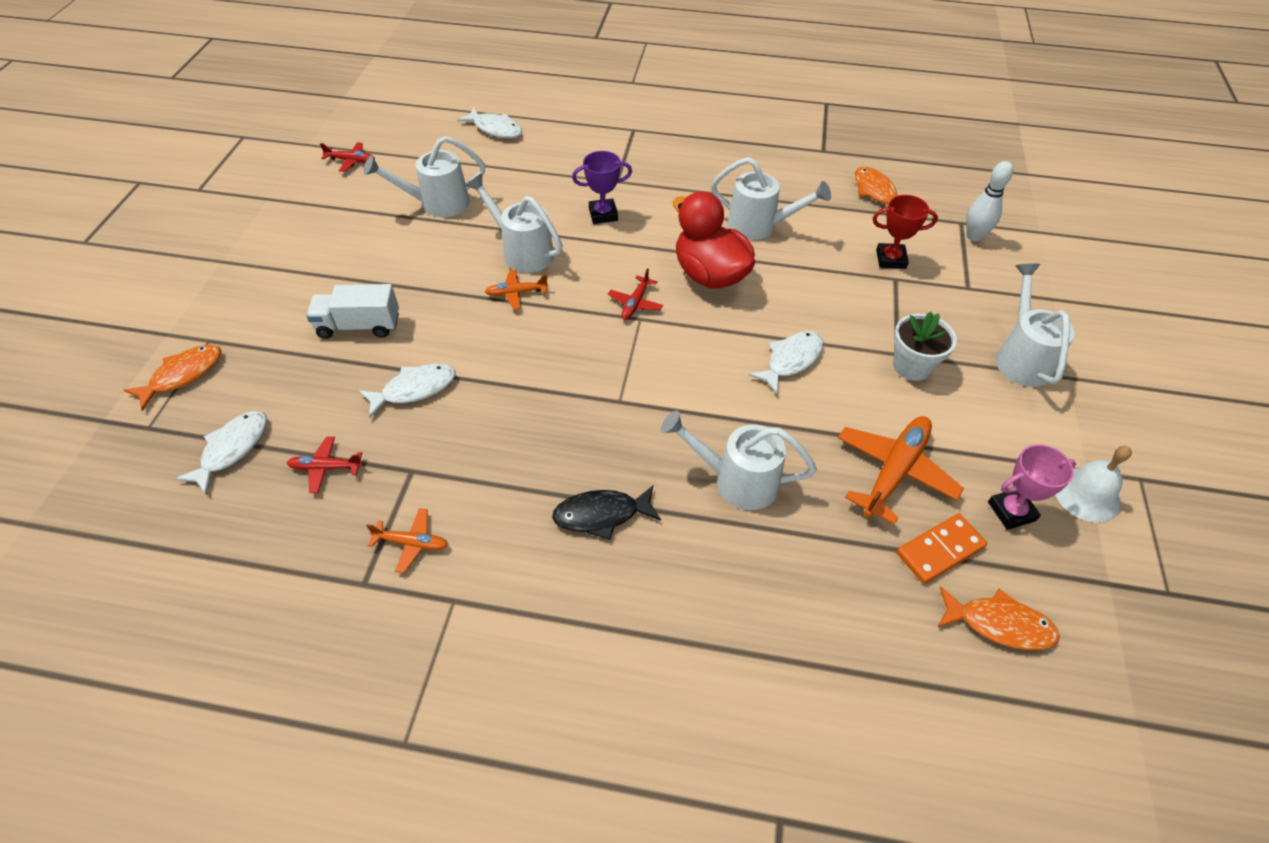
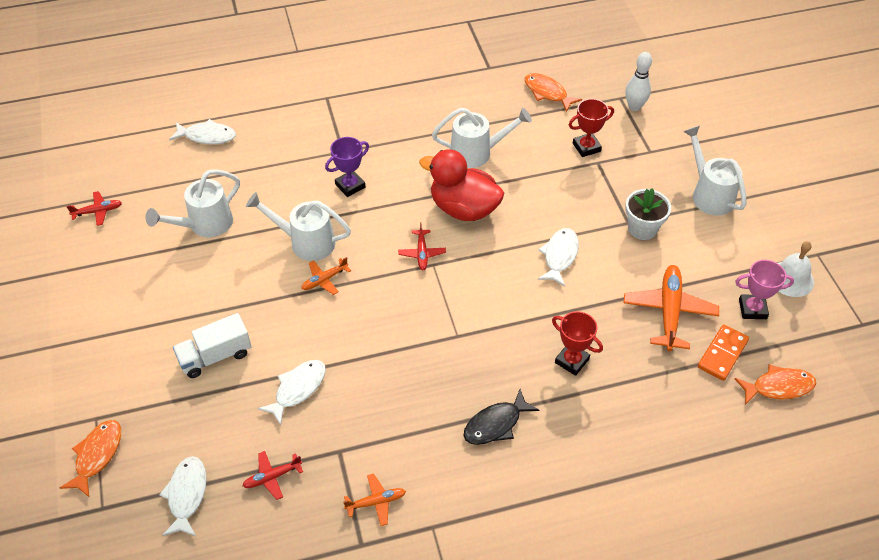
camera: 25 degrees left, 0 degrees up
white watering can [661,411,817,510] -> red trophy [552,311,603,376]
pink trophy [988,444,1076,530] -> pink trophy turned 45 degrees clockwise [735,260,794,319]

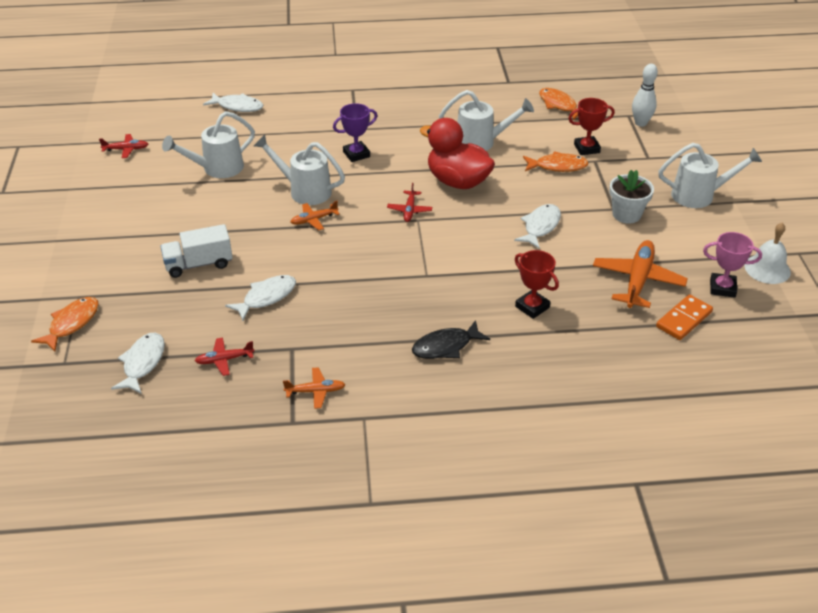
camera: 10 degrees right, 10 degrees down
white watering can [683,126,747,216] -> white watering can turned 105 degrees clockwise [658,143,762,208]
orange fish [735,364,816,405] -> orange fish moved to [523,151,589,172]

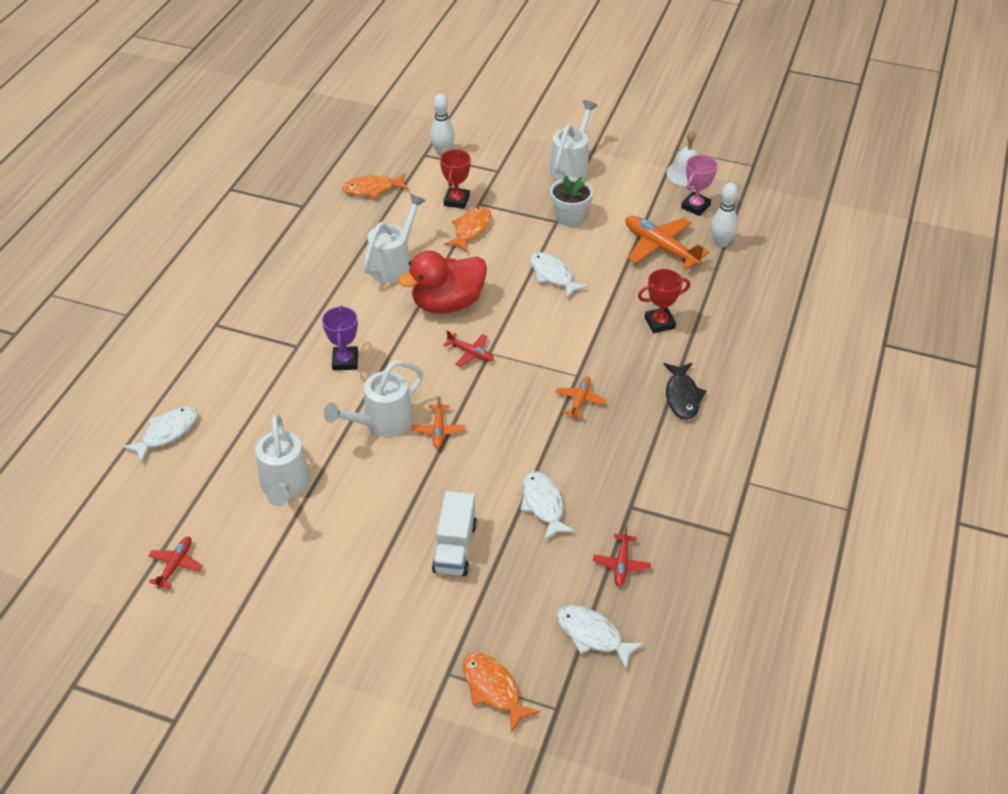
camera: 65 degrees left, 5 degrees up
orange plane [283,367,345,409] -> orange plane moved to [555,377,606,418]
orange domino [656,294,713,340] -> white bowling pin [711,183,738,248]

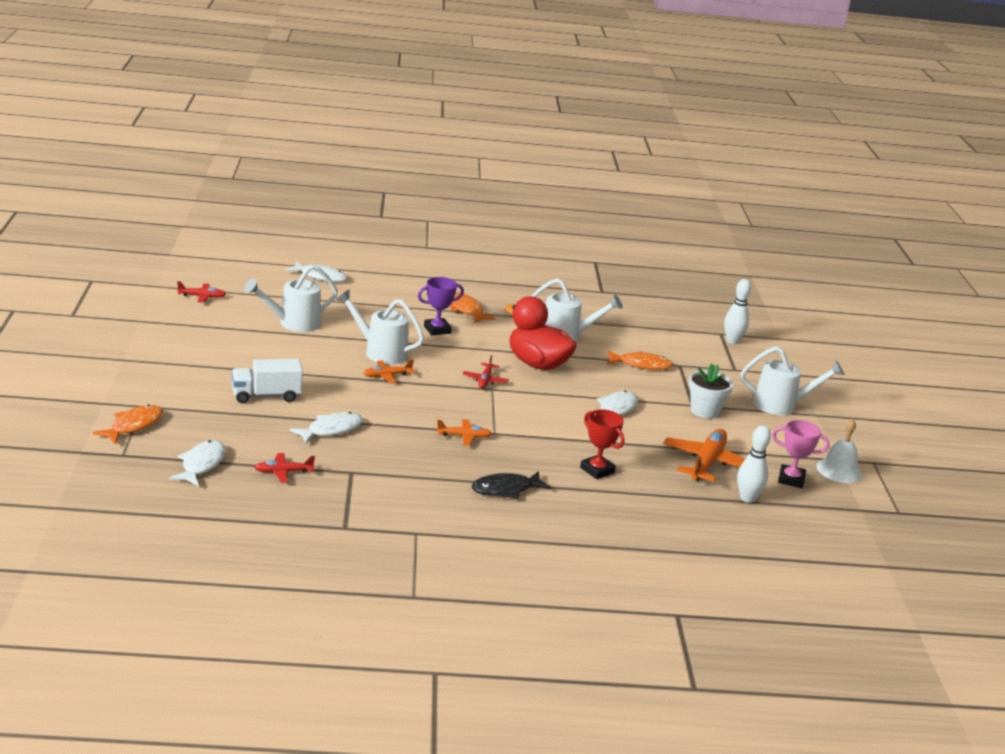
camera: 65 degrees right, 20 degrees down
orange fish [342,173,409,199] -> orange fish moved to [451,292,495,323]
red trophy [440,149,471,209] -> none

